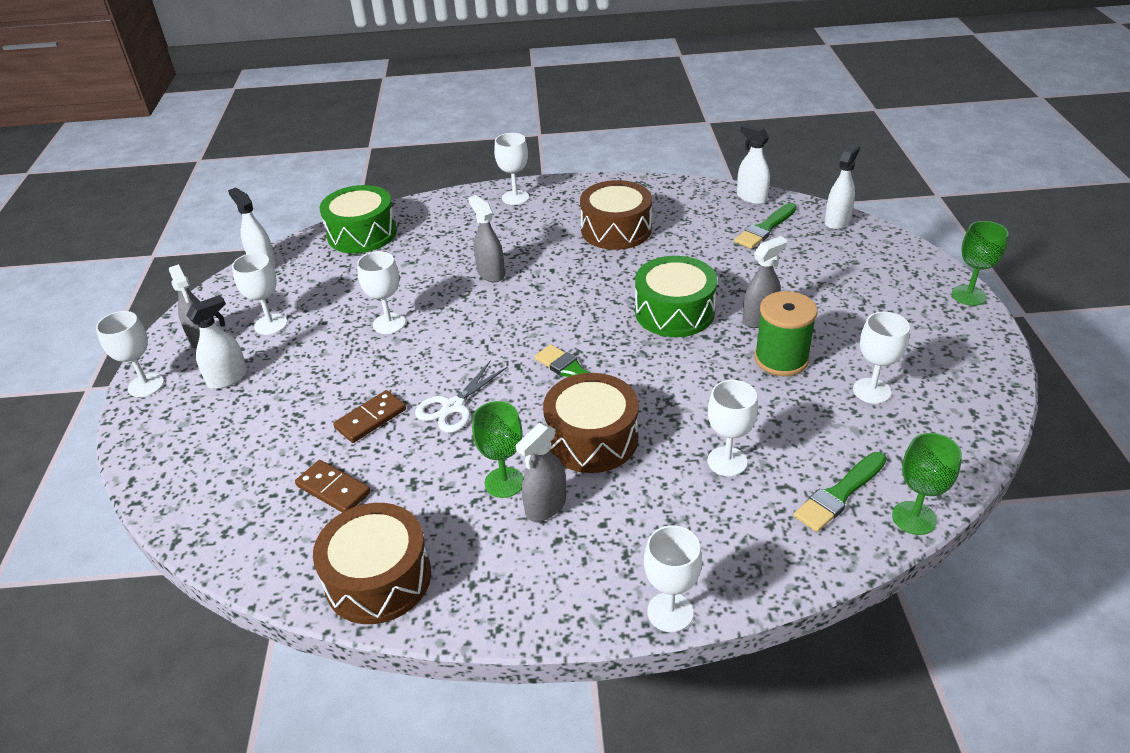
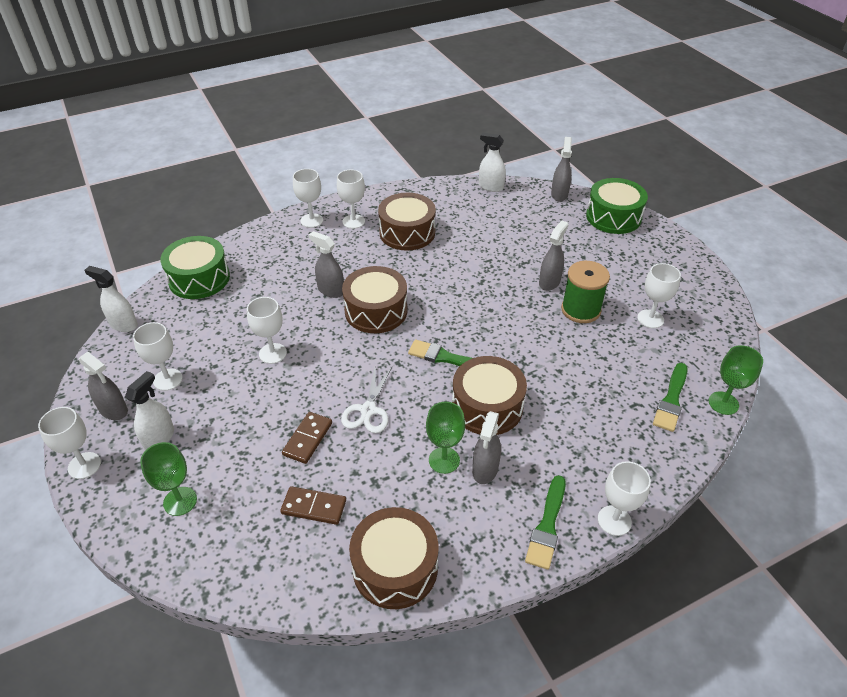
camera: 25 degrees left, 5 degrees up
green drum [635,256,717,337] -> green drum moved to [586,178,648,234]
white goblet [708,380,758,476] -> white goblet moved to [337,170,365,229]
green brush [734,203,797,249] -> green brush moved to [525,475,566,570]
white spray bottle [825,143,860,230] -> grey spray bottle [551,137,572,202]
green goblet [952,221,1009,306] -> green goblet moved to [140,442,197,516]
none -> brown drum [342,266,408,333]

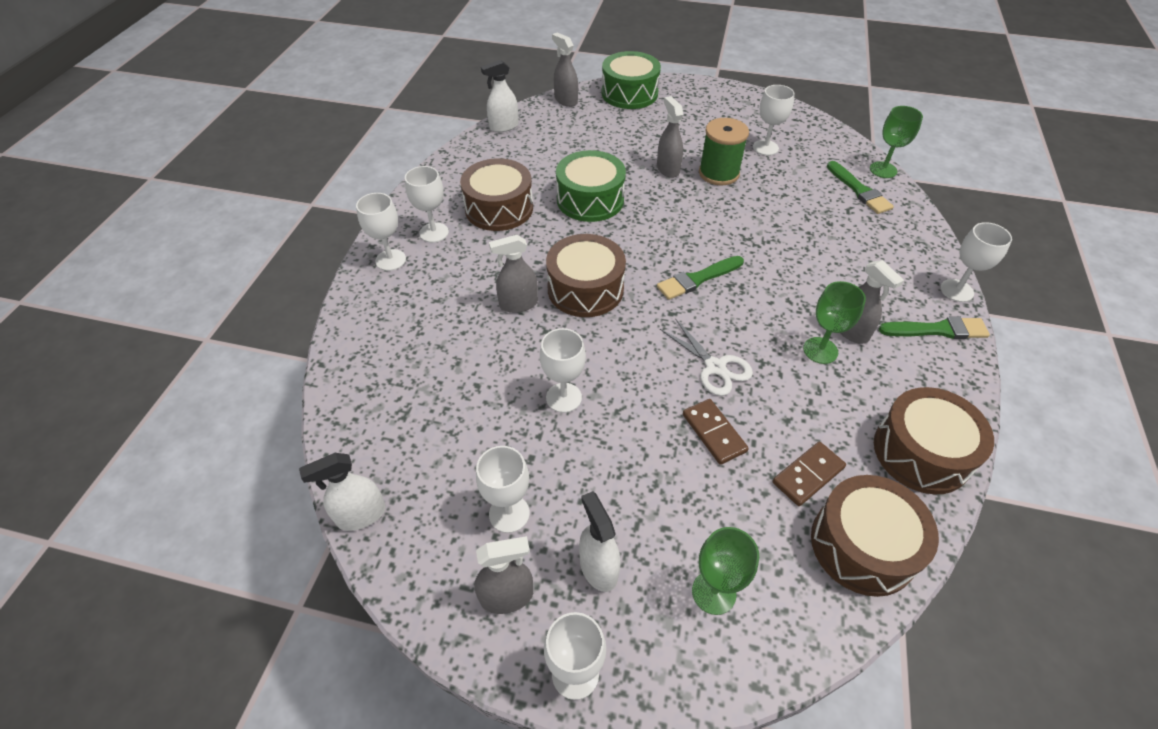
camera: 50 degrees left, 5 degrees up
green drum [160,236,230,299] -> green drum moved to [556,150,626,222]
brown drum [452,356,527,435] -> brown drum moved to [811,475,939,597]
green brush [525,475,566,570] -> green brush turned 60 degrees counterclockwise [879,316,990,339]

